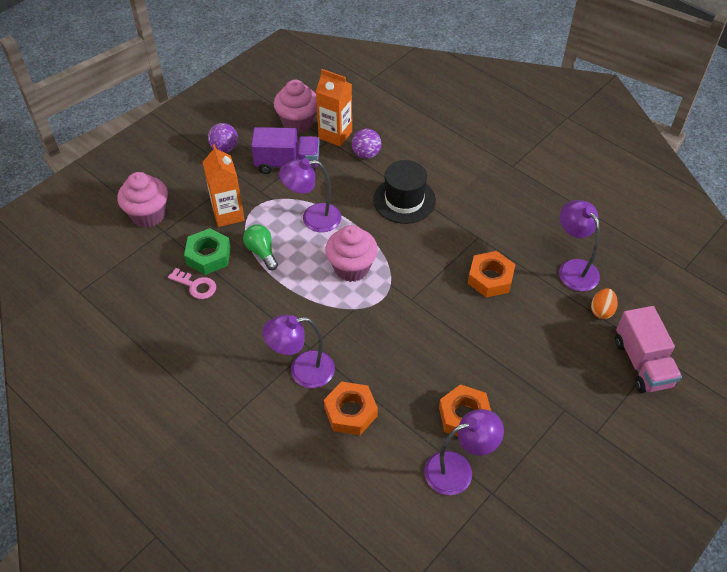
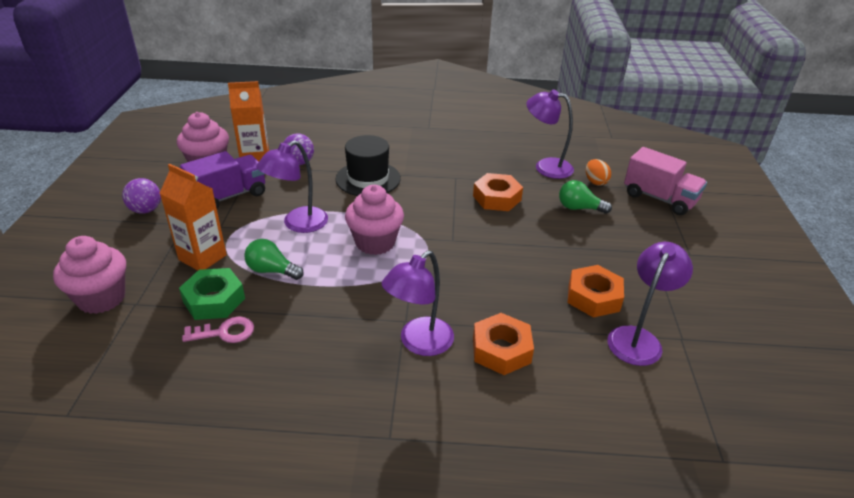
camera: 40 degrees left, 15 degrees down
none -> green light bulb [559,180,612,214]

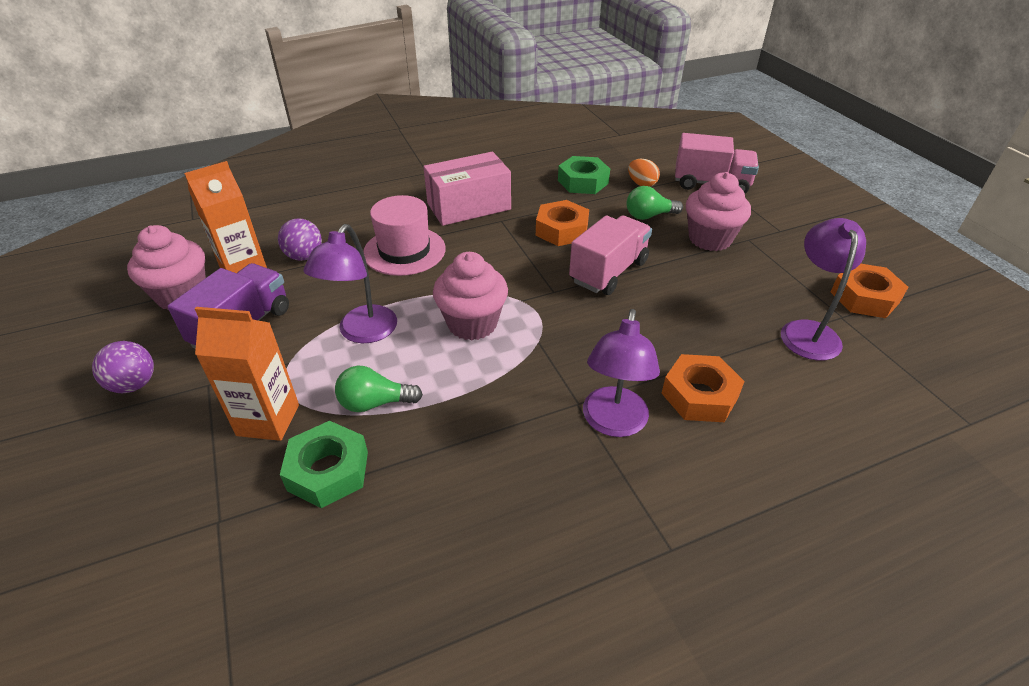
camera: 25 degrees left, 5 degrees up
pink cupcake [53,236,126,314] -> pink cupcake moved to [686,172,751,251]
pink key [182,316,254,343] -> none
black hat [335,135,401,196] -> pink hat [363,195,446,276]
purple lamp [526,90,574,179] -> green nut [558,156,610,194]
orange nut [568,265,624,318] -> orange nut moved to [831,264,908,318]
none -> pink box [423,152,511,226]
none -> pink truck [569,215,652,295]

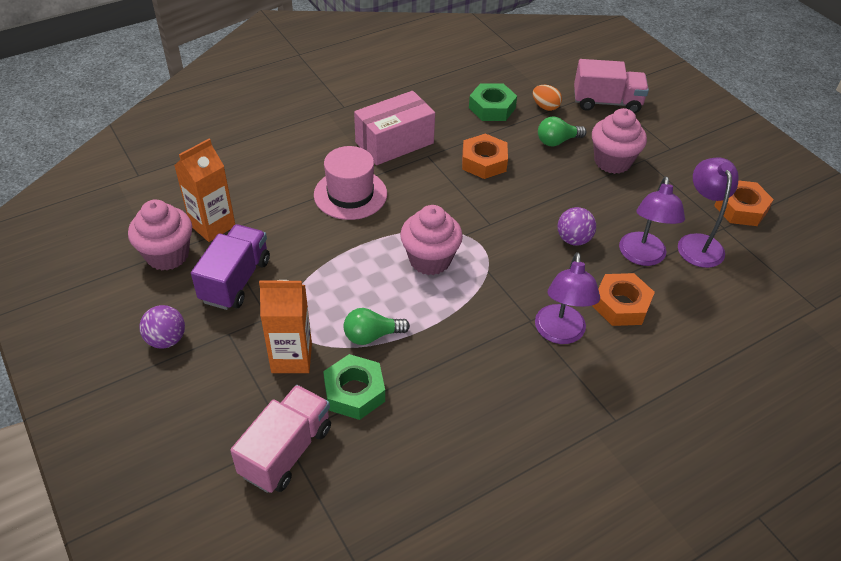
camera: 10 degrees left, 5 degrees up
purple ball [278,218,322,261] -> purple ball moved to [558,207,596,245]
purple lamp [303,224,397,343] -> purple lamp moved to [619,177,685,266]
pink truck [569,215,652,295] -> pink truck moved to [230,385,331,493]

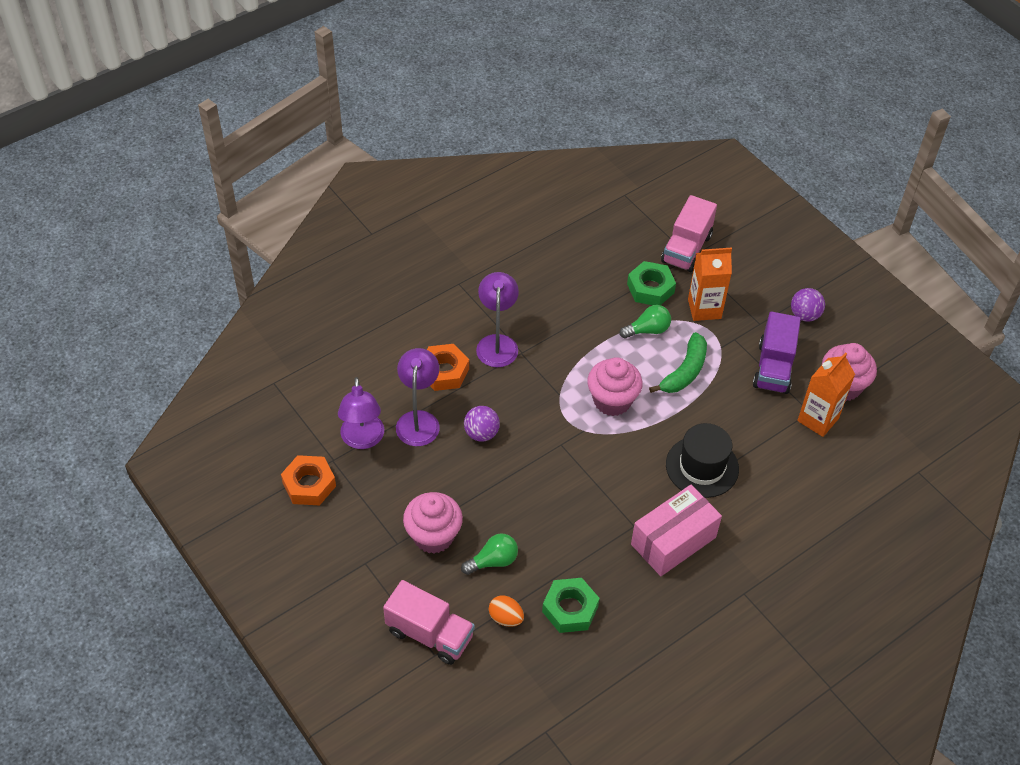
camera: 175 degrees right, 5 degrees up
pink hat [314,146,387,220] -> black hat [666,423,739,498]
orange nut [462,134,508,179] -> none
pink truck [574,59,649,113] -> pink truck turned 150 degrees counterclockwise [383,580,475,665]
none -> green banana [649,332,707,393]

